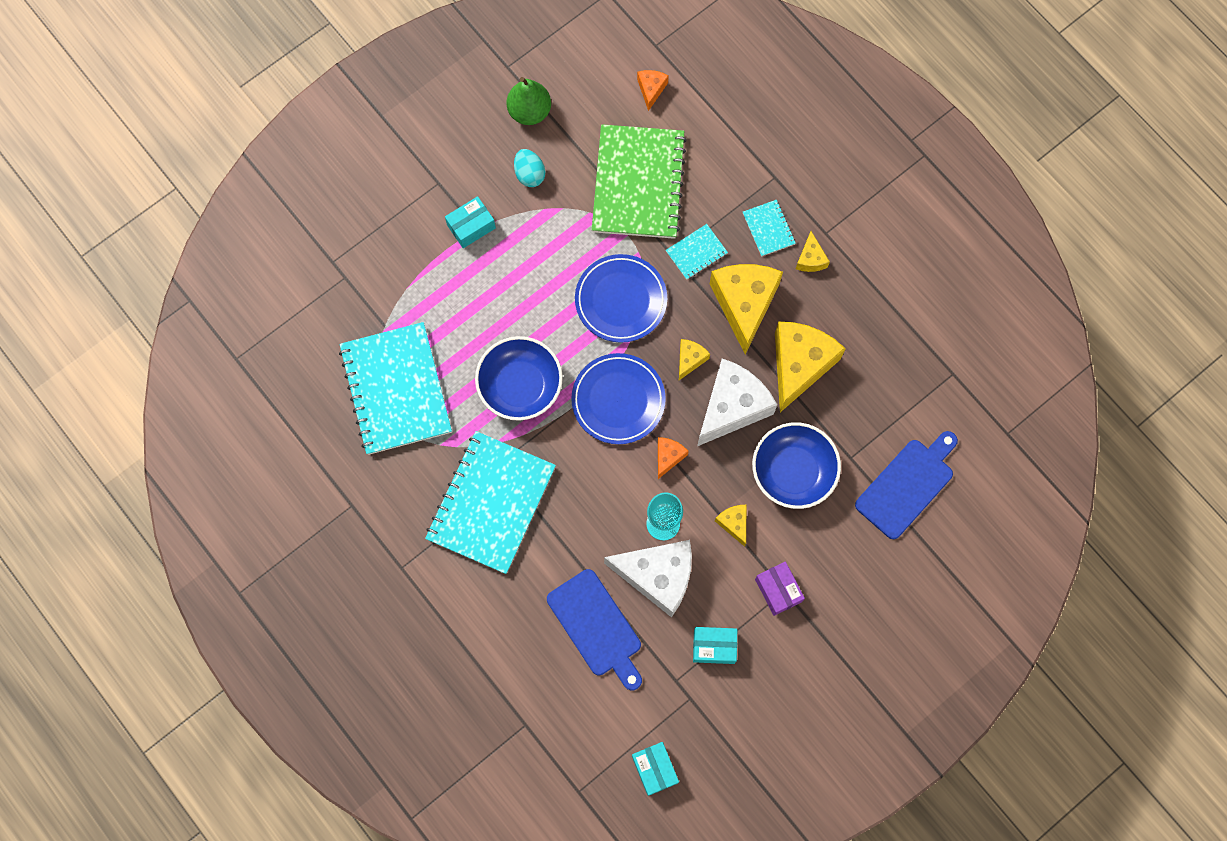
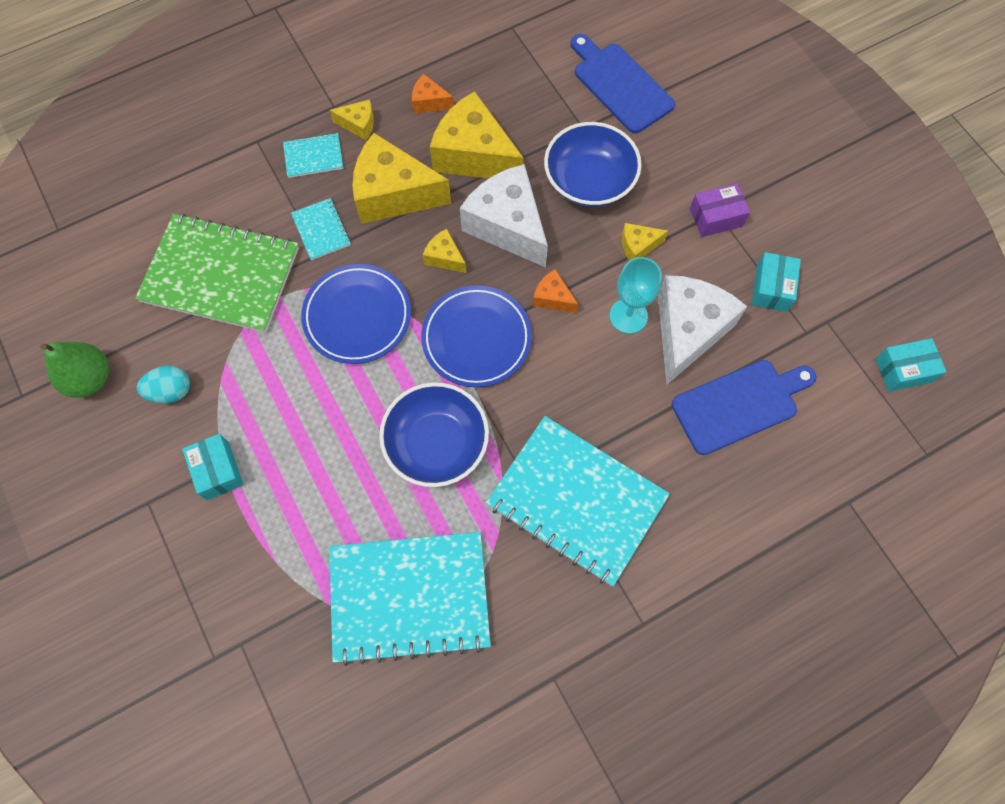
camera: 80 degrees left, 5 degrees down
orange cheese [637,70,669,111] -> orange cheese moved to [412,74,454,113]

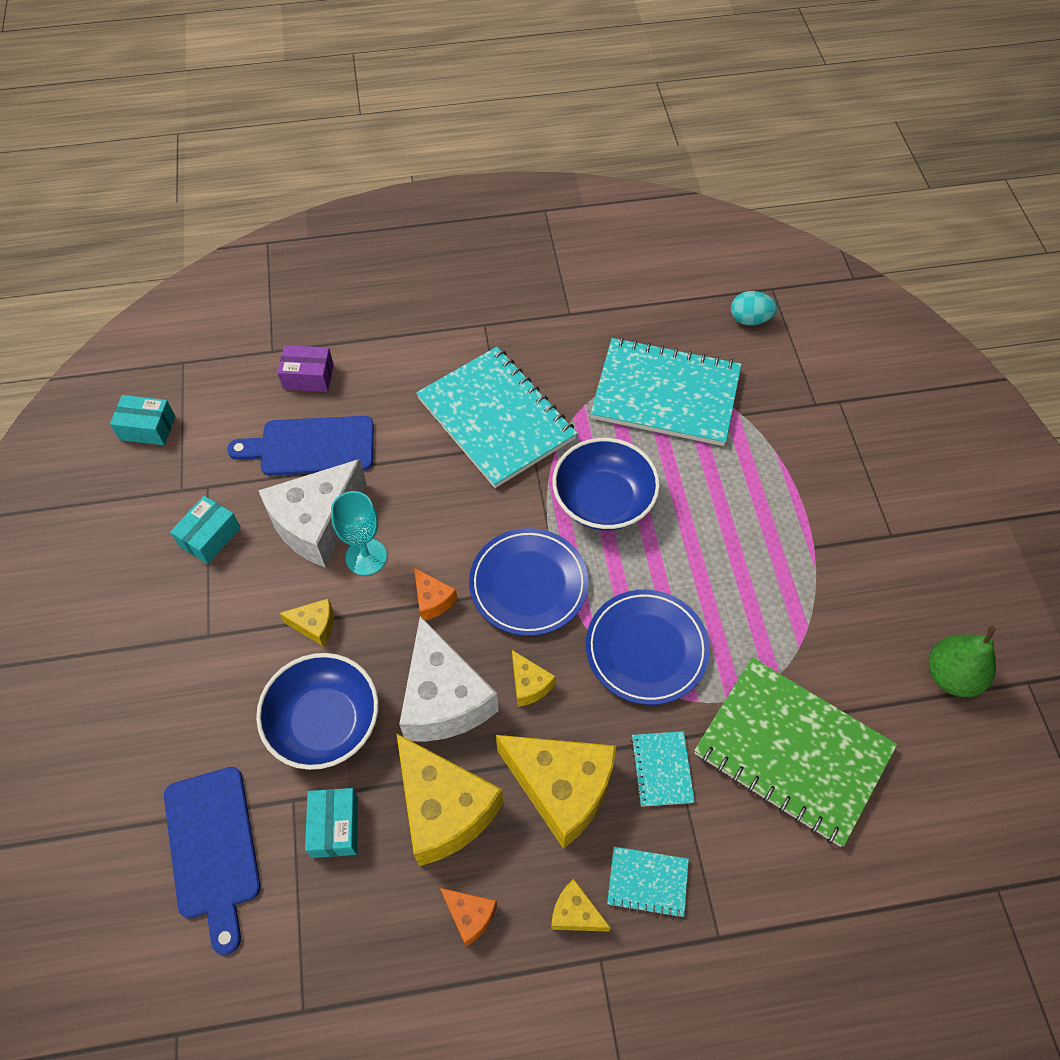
camera: 160 degrees left, 10 degrees down
turquoise egg [137,366,190,403] -> turquoise egg moved to [731,291,777,325]
turquoise box [182,434,243,500] -> turquoise box moved to [305,788,358,858]
purple box [690,183,750,237] -> purple box moved to [278,345,334,392]

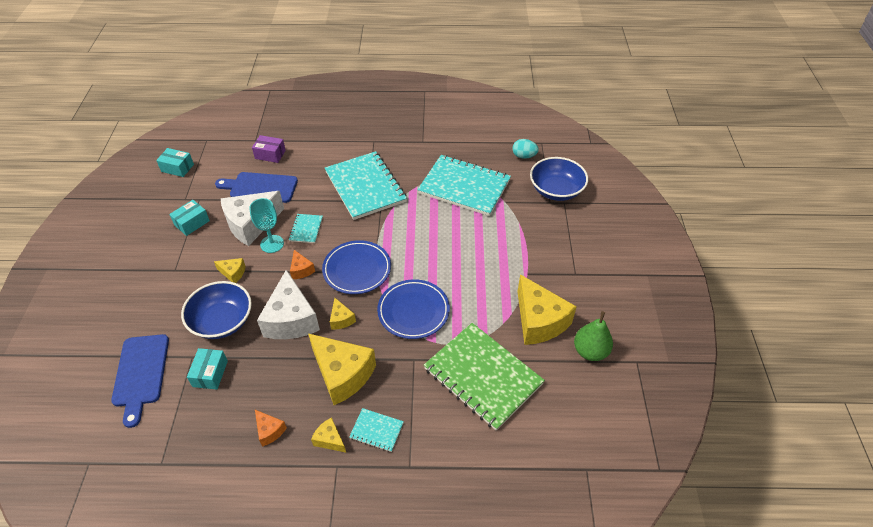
camera: 10 degrees right, 10 degrees down
yellow cheese [396,733,503,866] -> yellow cheese moved to [518,274,577,345]
blue bowl [553,438,660,530] -> blue bowl moved to [530,157,588,201]
turquoise notebook [631,731,695,807] -> turquoise notebook moved to [289,214,323,243]

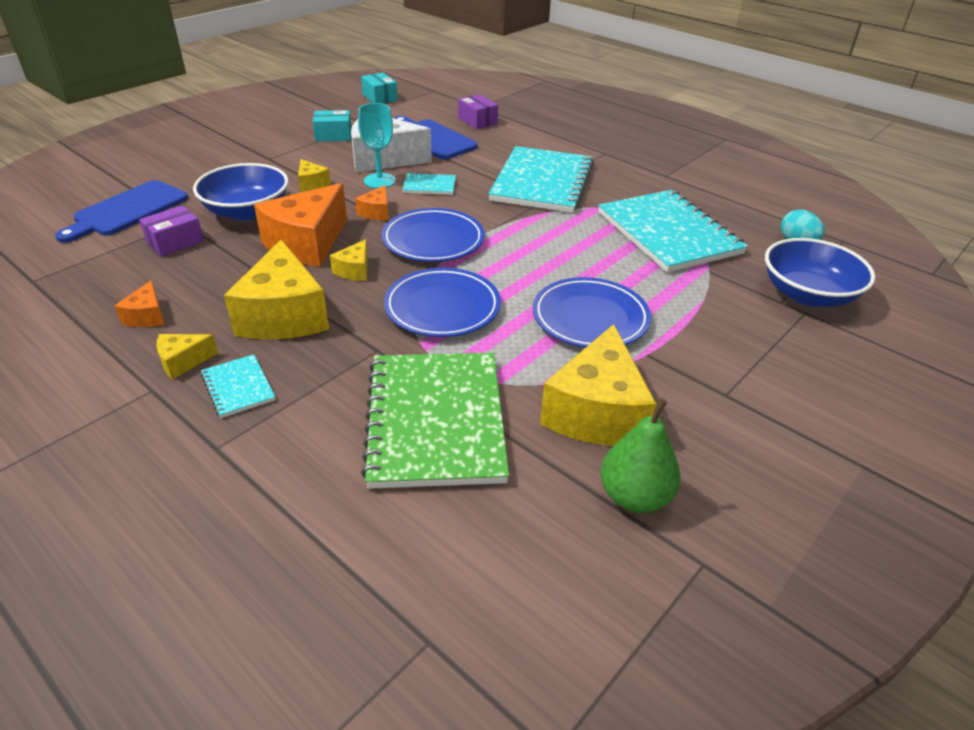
camera: 40 degrees right, 10 degrees down
turquoise box [187,348,228,390] -> purple box [139,205,204,257]
white cheese [257,270,320,339] -> orange cheese [254,183,347,267]
turquoise notebook [289,214,323,243] -> turquoise notebook turned 45 degrees clockwise [402,172,456,195]
yellow cheese [311,417,346,453] -> yellow cheese turned 105 degrees counterclockwise [156,334,218,379]
none -> blue plate [533,277,651,348]

